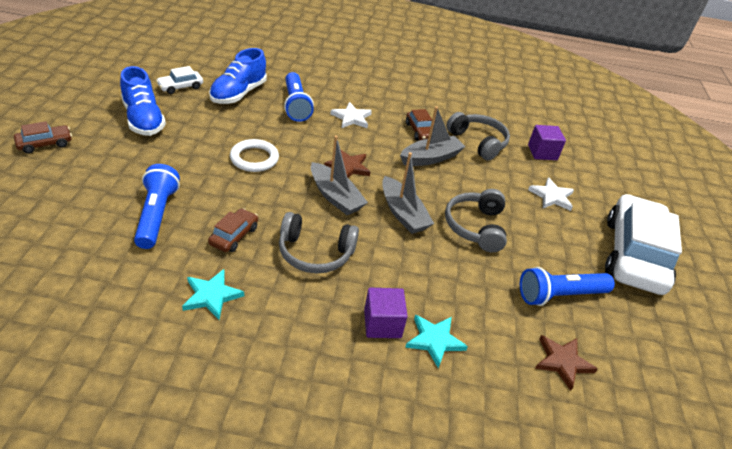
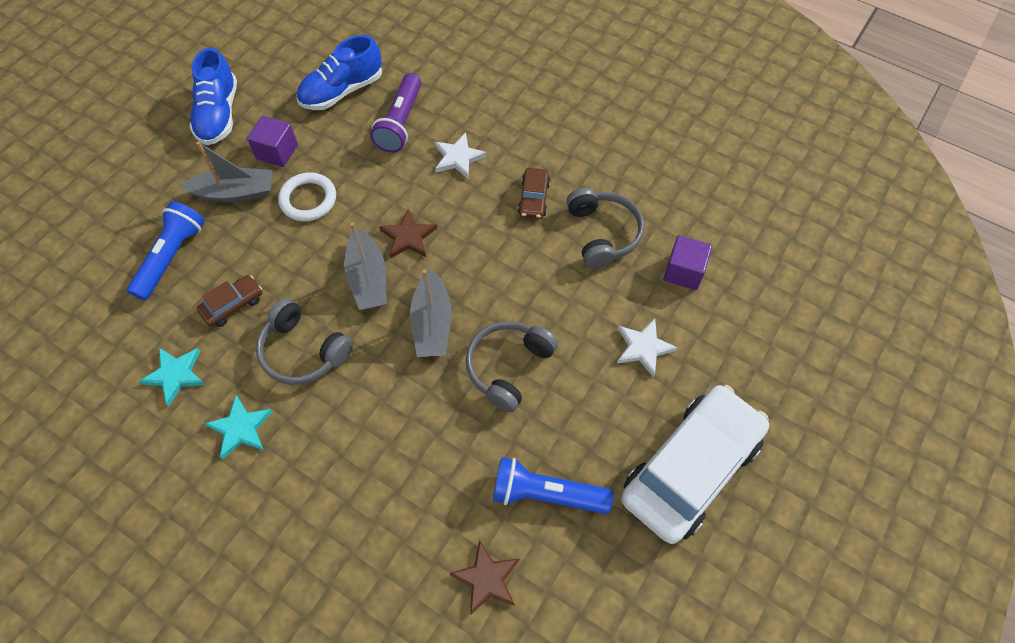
camera: 30 degrees right, 20 degrees up
brown car [14,121,72,154] -> none
white car [156,66,203,94] -> none
blue flashlight [284,72,314,122] -> purple flashlight [370,73,422,153]
purple cube [364,288,408,338] -> purple cube moved to [247,116,298,167]
grey boat [400,106,465,166] -> grey boat moved to [180,141,272,202]
turquoise star [405,315,468,368] -> turquoise star moved to [205,395,273,459]

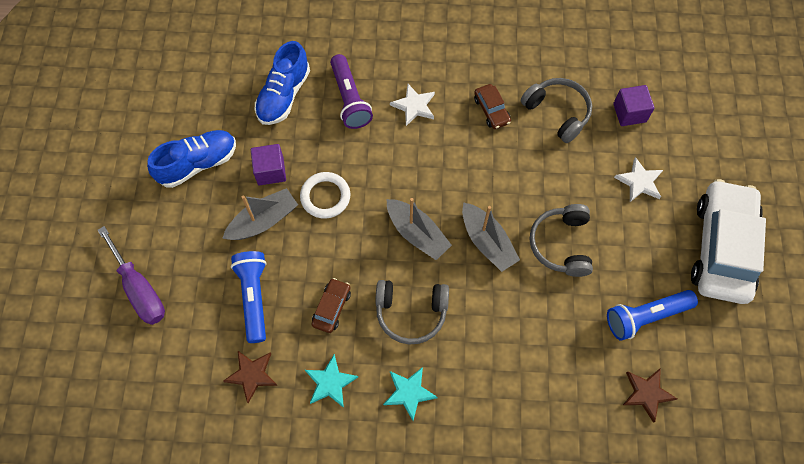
camera: 30 degrees left, 5 degrees up
blue shoe [189,48,237,145] -> blue shoe turned 90 degrees counterclockwise [147,130,236,188]
brown star [379,209,437,259] -> brown star moved to [223,351,278,403]
none -> purple screwdriver [98,226,165,325]

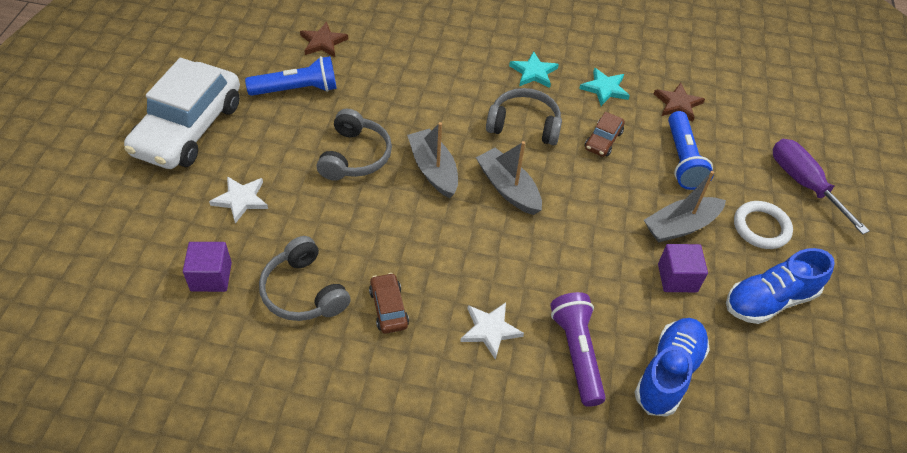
camera: 175 degrees left, 15 degrees down
white ring [300,172,350,219] -> white ring moved to [734,201,793,249]

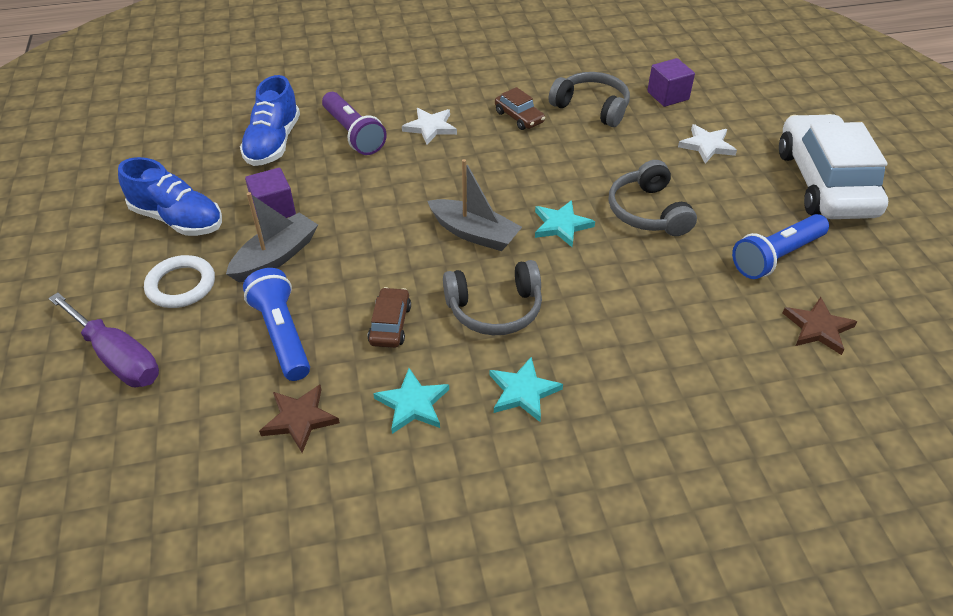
camera: 160 degrees right, 5 degrees down
grey boat [407,122,458,198] -> turquoise star [535,200,595,247]
blue shoe [726,248,834,324] -> blue shoe turned 75 degrees clockwise [118,157,222,236]

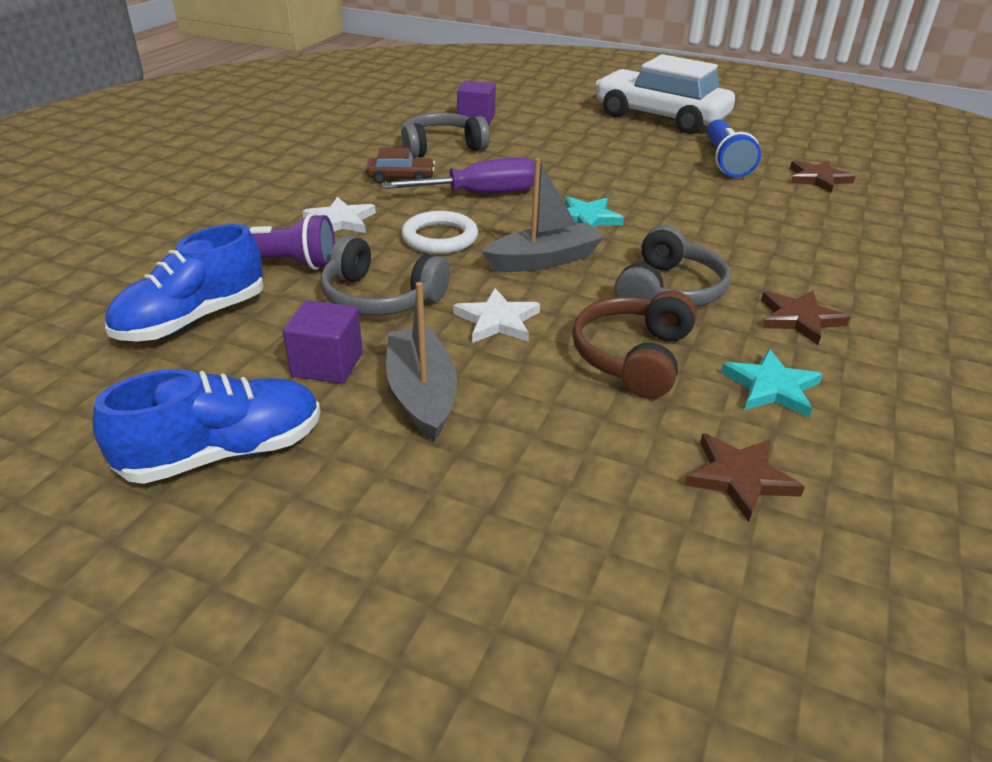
camera: 55 degrees left, 10 degrees down
purple screwdriver [48,292,159,387] -> purple screwdriver moved to [382,157,535,193]
white ring [144,255,215,308] -> white ring moved to [401,211,478,254]
blue shoe [240,75,300,166] -> blue shoe turned 90 degrees clockwise [105,224,264,341]
blue flashlight [243,268,310,381] -> none
brown car [368,287,411,348] -> brown headphones [572,290,697,399]
turquoise star [490,357,563,422] -> brown star [761,290,850,345]
grey headphones [608,160,697,236] -> grey headphones moved to [321,235,450,316]
white star [678,124,737,163] -> white star moved to [453,288,540,343]

